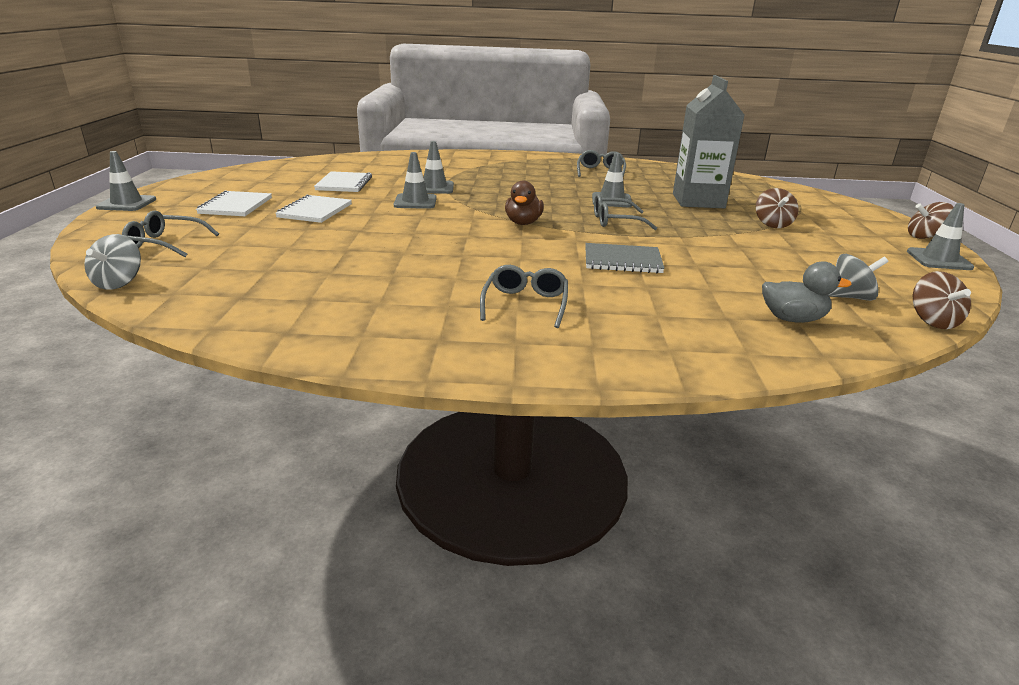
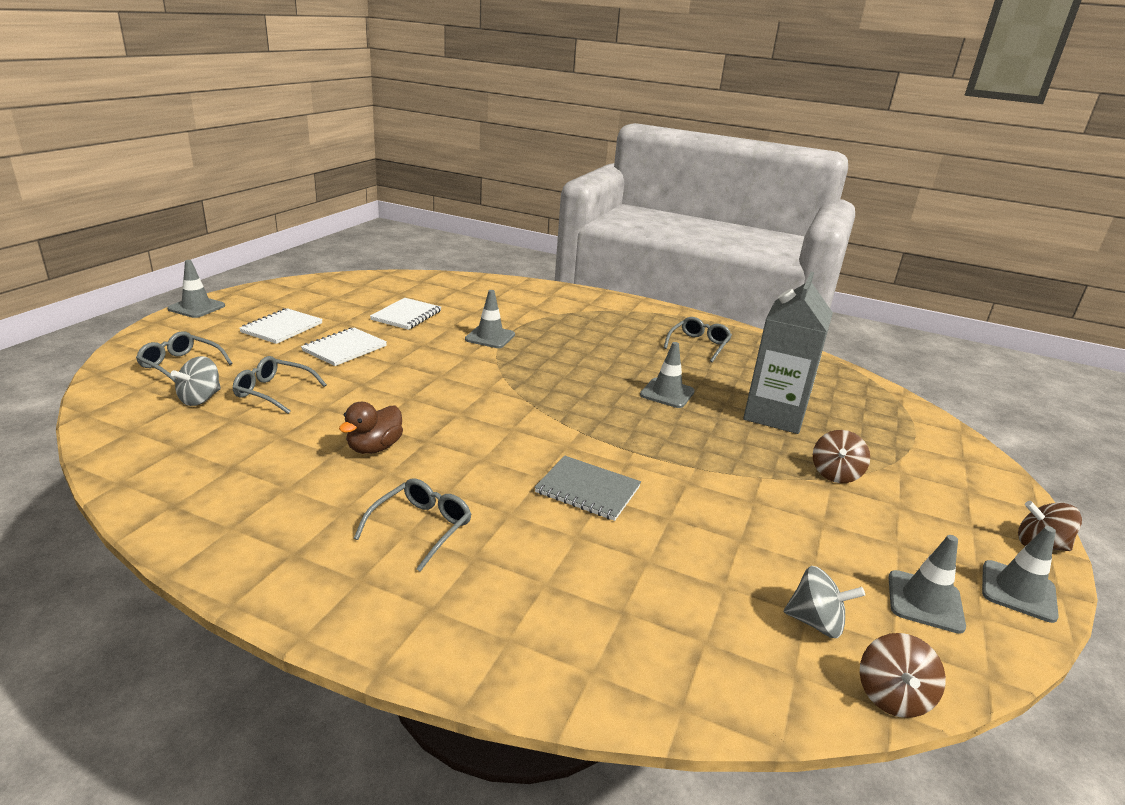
camera: 20 degrees right, 0 degrees up
grey spinning top [84,234,141,290] -> grey spinning top moved to [171,356,221,406]
grey traffic cone [394,152,437,209] -> grey traffic cone moved to [888,535,966,634]
brown duck [505,181,544,225] -> brown duck moved to [339,402,403,454]
grey glasses [594,194,657,230] -> grey glasses moved to [232,356,327,414]
grey duck [762,261,852,323] -> none

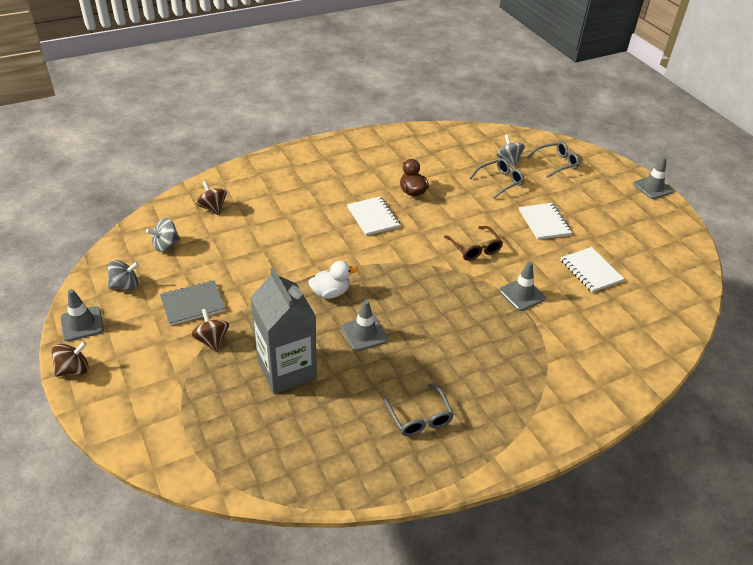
camera: 130 degrees right, 15 degrees up
white notebook [239,308,323,344] -> white notebook moved to [347,197,400,236]
grey glasses [354,478,471,572] -> none
grey notebook [535,456,641,521] -> grey notebook moved to [160,280,225,325]
brown spinning top [860,633,946,718] -> brown spinning top moved to [196,181,227,215]
grey traffic cone [888,535,966,634] -> grey spinning top [108,260,139,291]
none -> white duck [309,261,357,299]
none -> brown glasses [444,226,503,261]

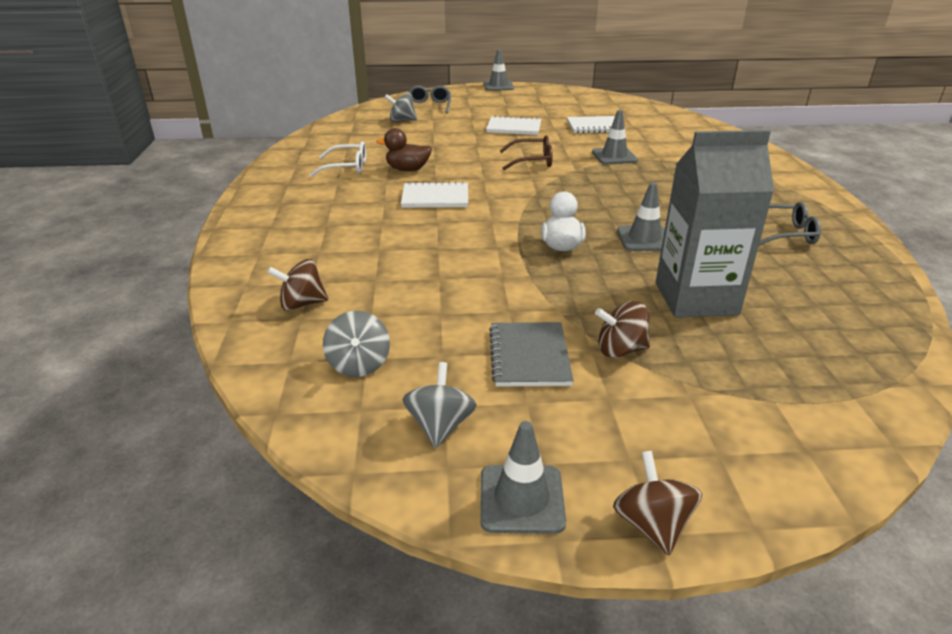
camera: 65 degrees left, 10 degrees down
grey glasses [470,158,524,199] -> none
none -> white glasses [310,141,366,177]

